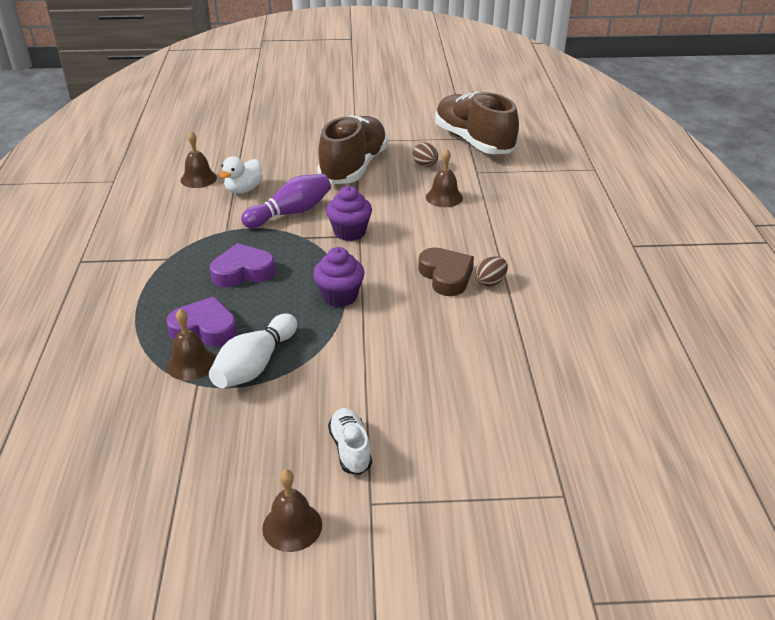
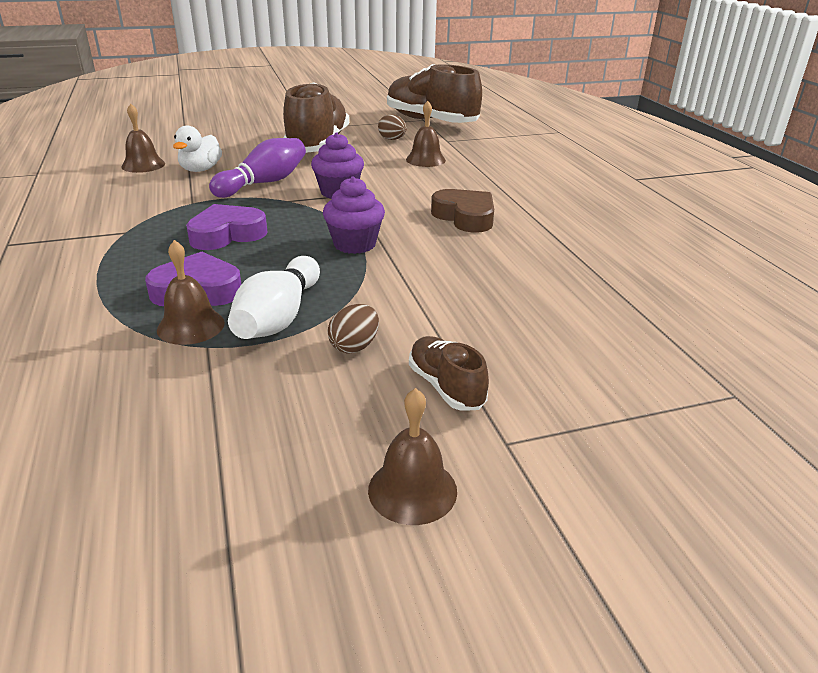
camera: 15 degrees left, 5 degrees down
white shoe [328,408,372,475] -> brown shoe [409,336,489,411]
brown egg [475,256,508,287] -> brown egg moved to [328,304,379,353]

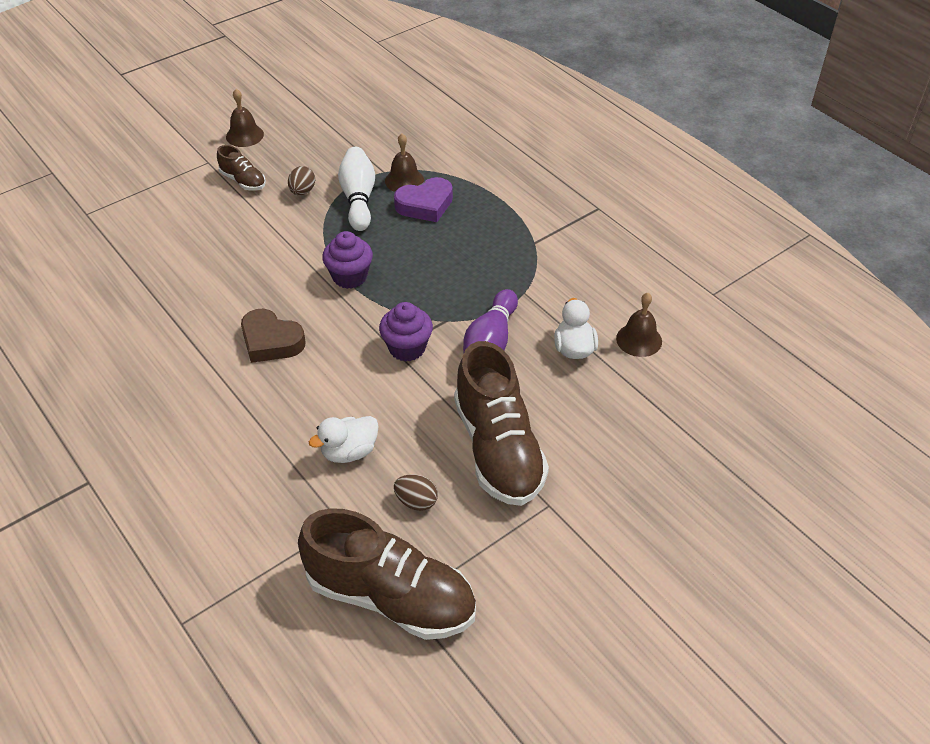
camera: 160 degrees right, 15 degrees up
purple heart [186,204,267,250] -> none
brown bell [406,101,446,167] -> white duck [309,416,379,463]

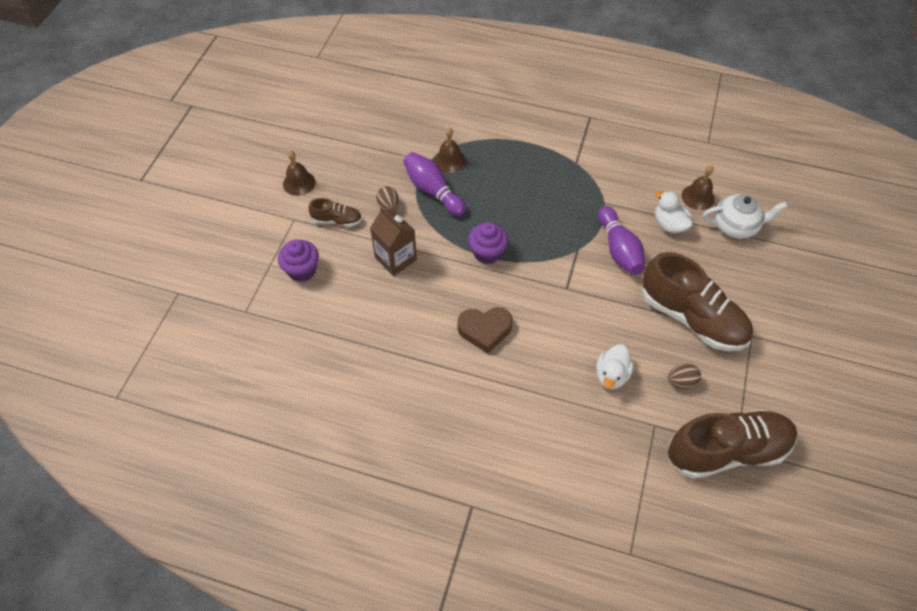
camera: 35 degrees left, 10 degrees up
white bowling pin [338,147,375,231] -> purple bowling pin [403,152,466,216]
purple cupcake [379,302,433,362] -> purple cupcake moved to [278,240,319,282]
purple heart [394,177,453,222] -> none
none -> brown carton [370,207,417,276]
none -> white teapot [703,194,788,239]

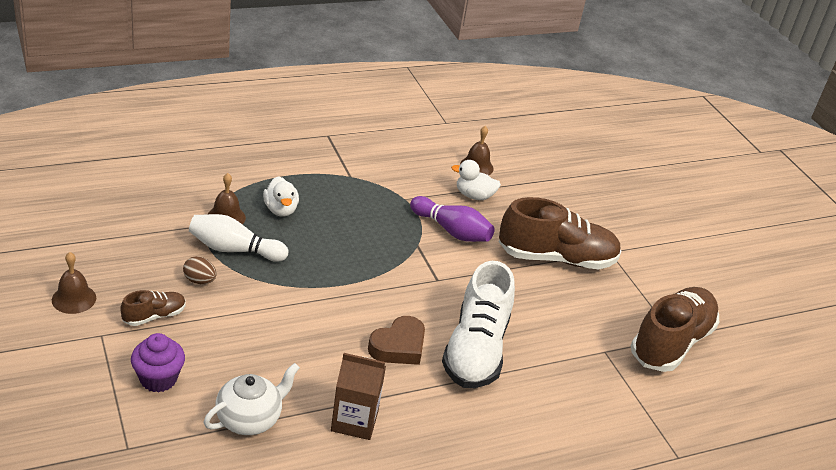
camera: 45 degrees left, 20 degrees down
brown carton [370,207,417,276] -> brown carton moved to [331,353,386,440]
purple bowling pin [403,152,466,216] -> white bowling pin [189,214,288,262]
purple cupcake [468,222,508,264] -> none
white duck [596,344,634,390] -> white duck moved to [263,176,299,217]
brown egg [668,364,701,389] -> none
white teapot [703,194,788,239] -> white teapot moved to [204,363,300,435]
none -> white shoe [442,261,515,388]

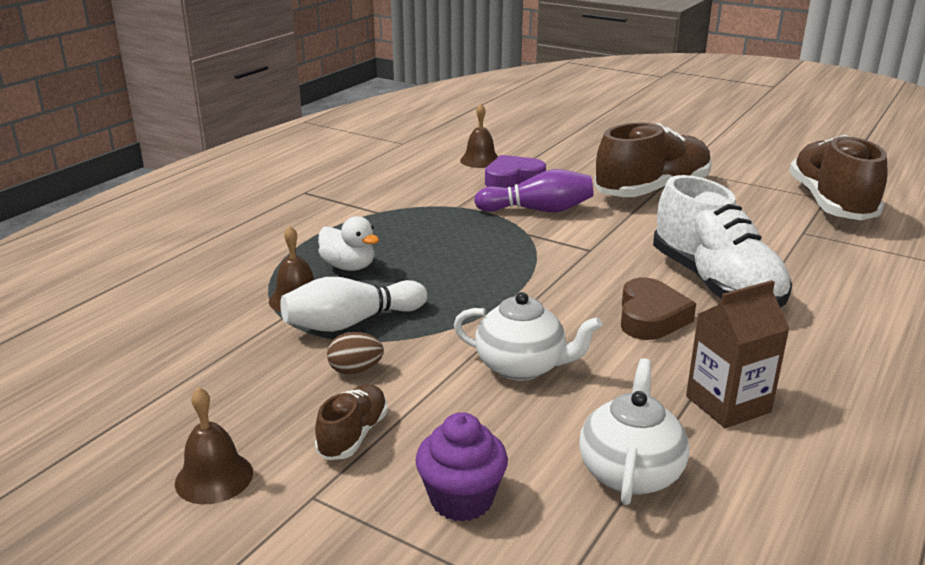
camera: 30 degrees left, 10 degrees down
white duck [451,160,501,200] -> purple heart [485,155,546,188]
none -> white teapot [454,292,602,381]

